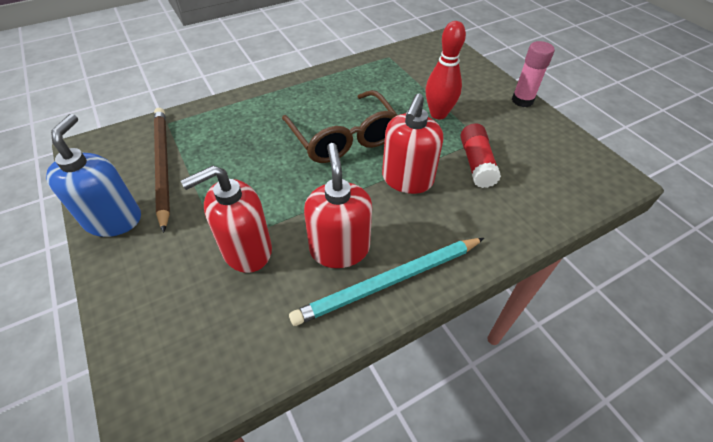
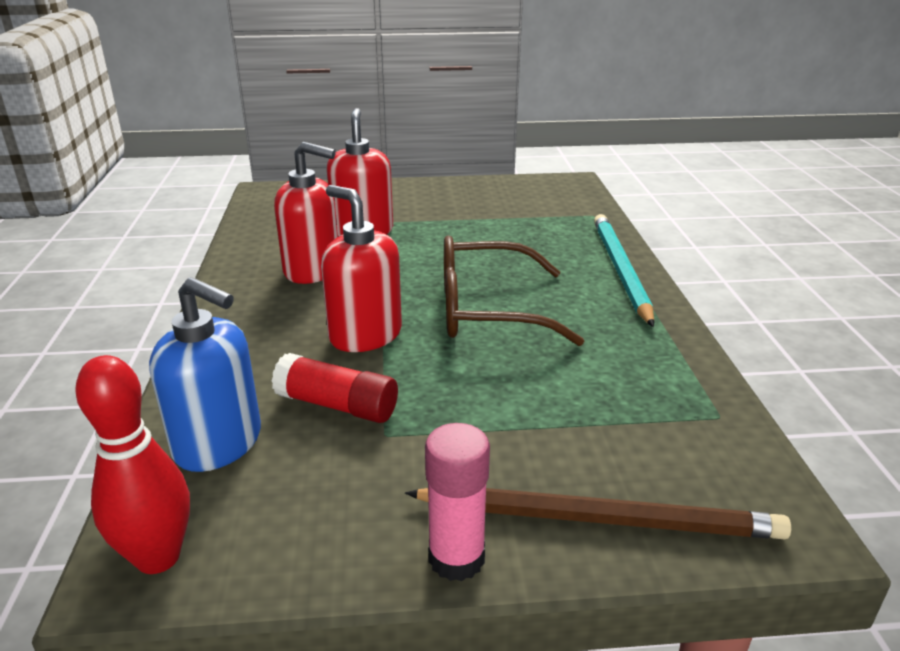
camera: 115 degrees right, 20 degrees down
blue soap dispenser [46,114,141,237] -> blue soap dispenser moved to [149,277,261,472]
brown pencil [154,108,170,233] -> brown pencil moved to [405,488,791,539]
turquoise pencil [289,238,484,326] -> turquoise pencil moved to [594,214,654,327]
red bowling pin [426,21,466,119] -> red bowling pin moved to [75,355,190,574]

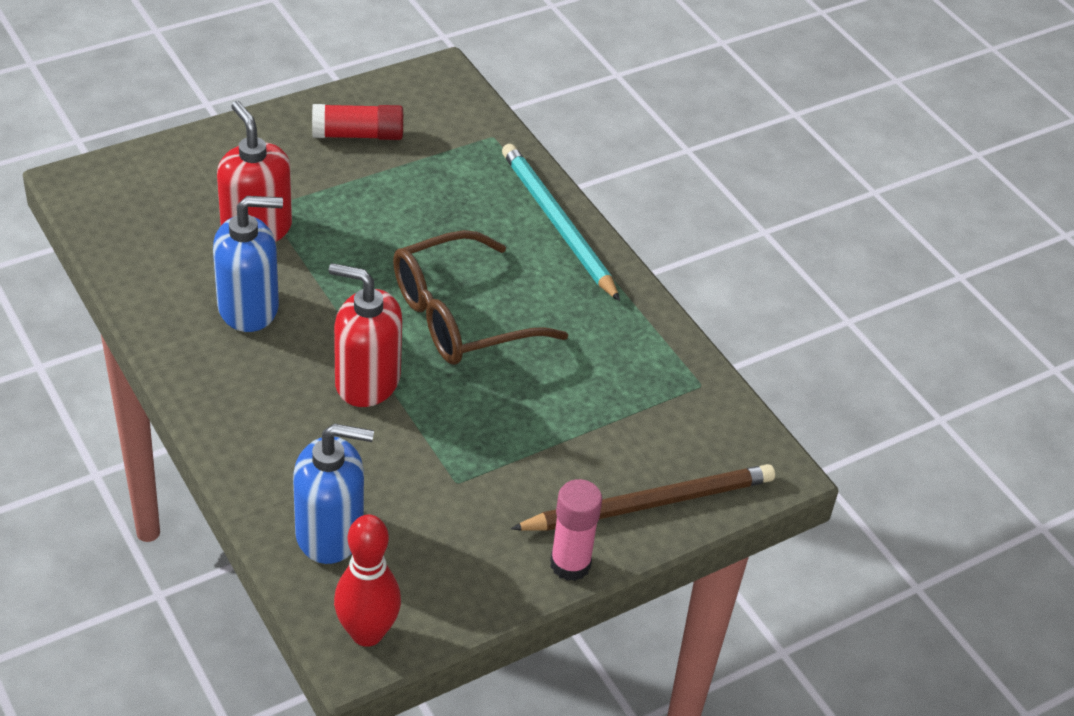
camera: 30 degrees left, 15 degrees up
red glue stick [272,353,398,423] -> red glue stick moved to [312,104,403,140]
red soap dispenser [274,142,338,284] -> blue soap dispenser [213,196,283,332]

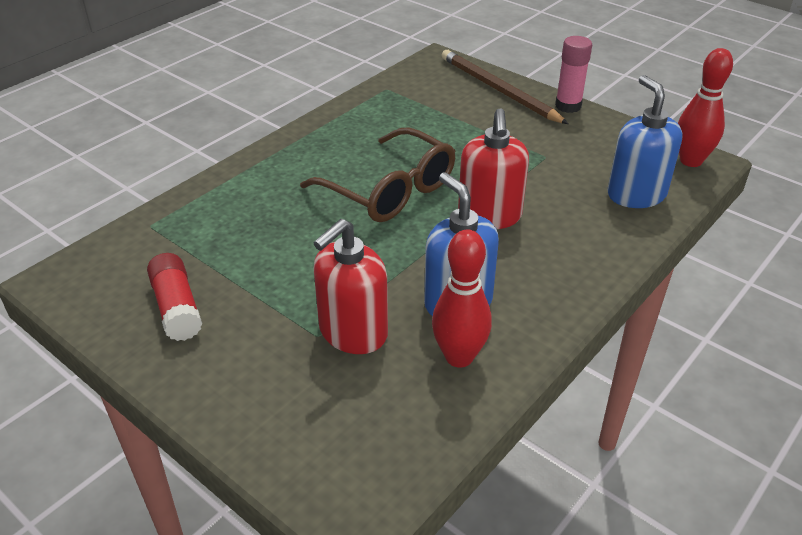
camera: 105 degrees left, 5 degrees down
turquoise pencil [502,144,620,301] -> none
none -> red bowling pin [432,229,492,368]

